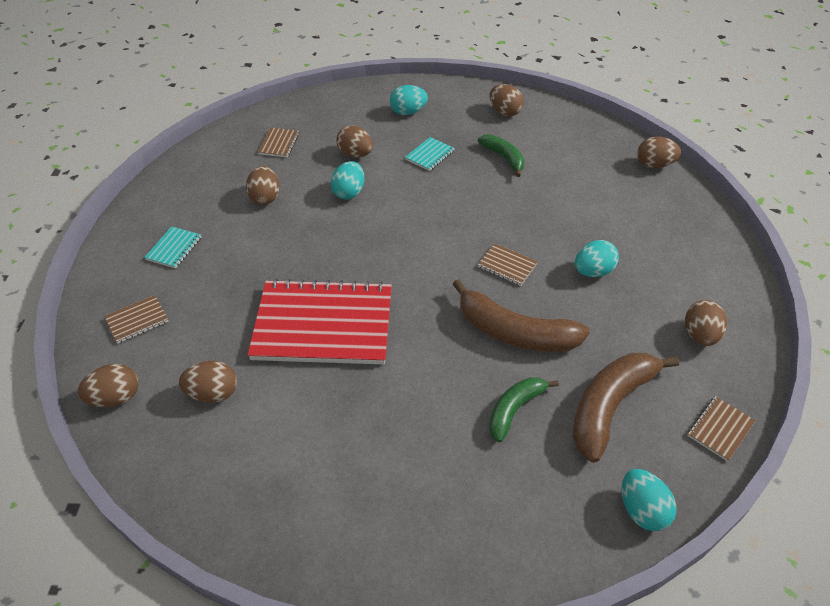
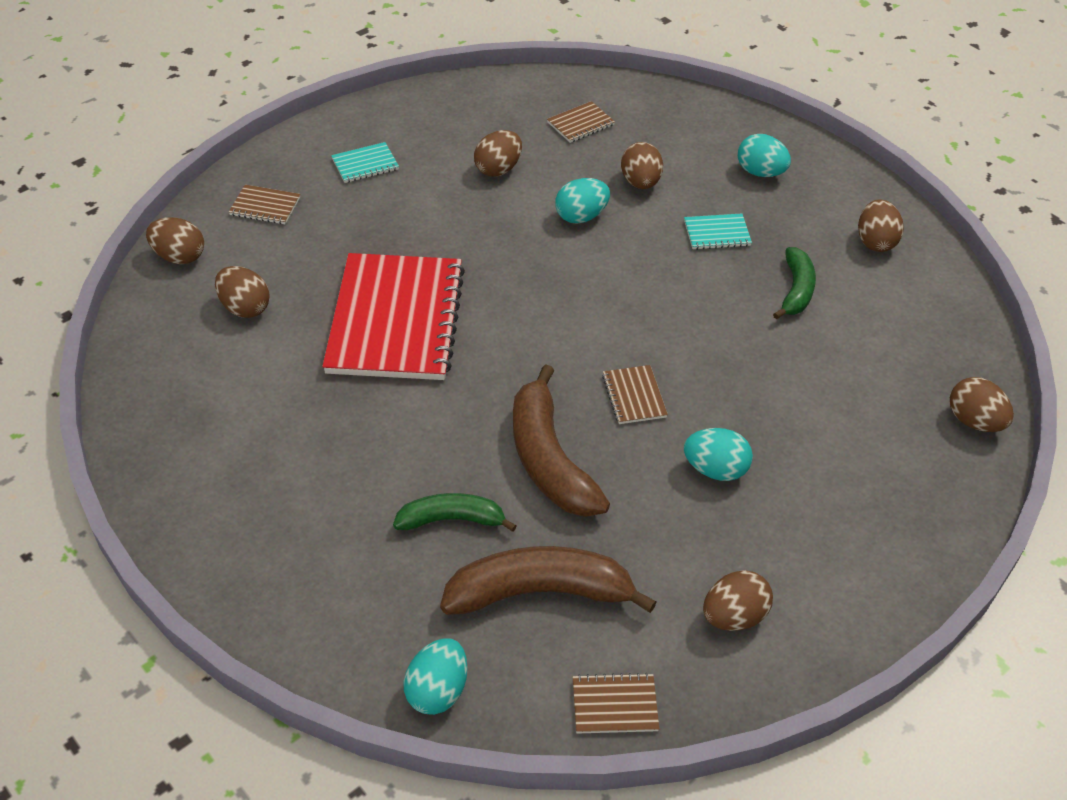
camera: 45 degrees right, 0 degrees up
red notebook [247,278,392,364] -> red notebook turned 45 degrees clockwise [322,253,465,380]

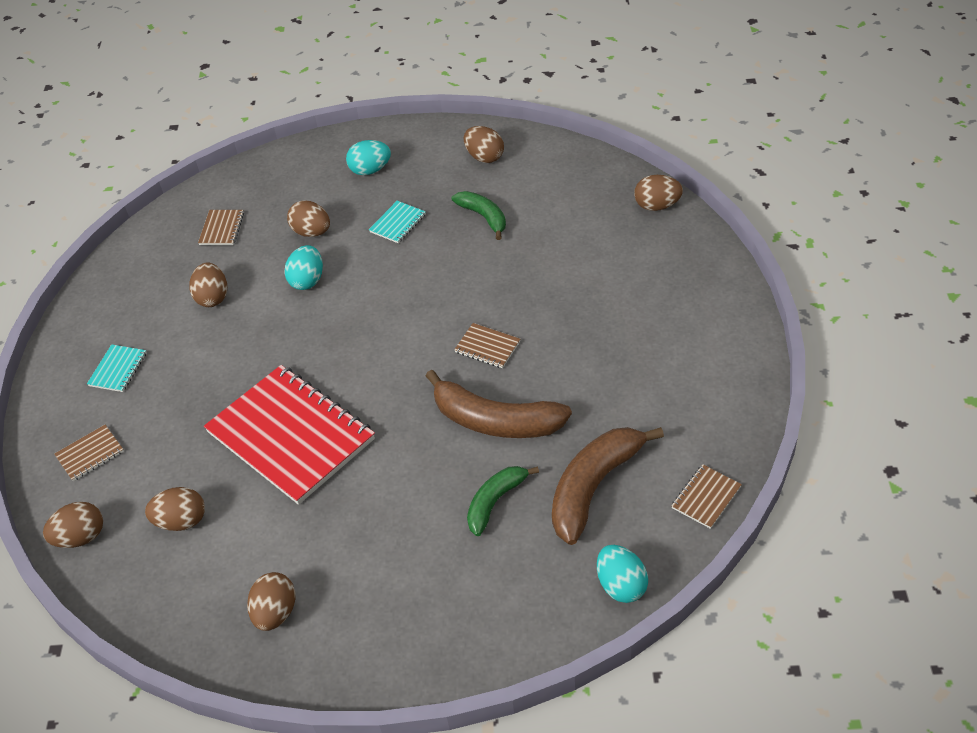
camera: 45 degrees left, 0 degrees up
turquoise egg [684,428,753,481] -> none
brown egg [703,570,773,631] -> brown egg moved to [247,572,296,631]

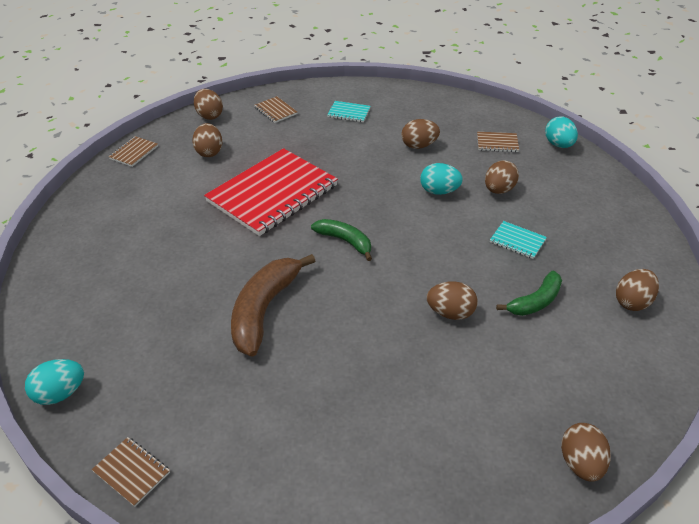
camera: 85 degrees right, 5 degrees down
brown egg [247,572,296,631] -> brown egg moved to [427,281,478,320]
turquoise egg [346,140,391,175] -> turquoise egg moved to [545,117,578,148]
brown notebook [454,323,520,368] -> brown notebook moved to [108,136,158,167]
green banana [467,466,539,536] -> green banana moved to [311,219,372,261]
brown banana [552,427,664,545] -> none

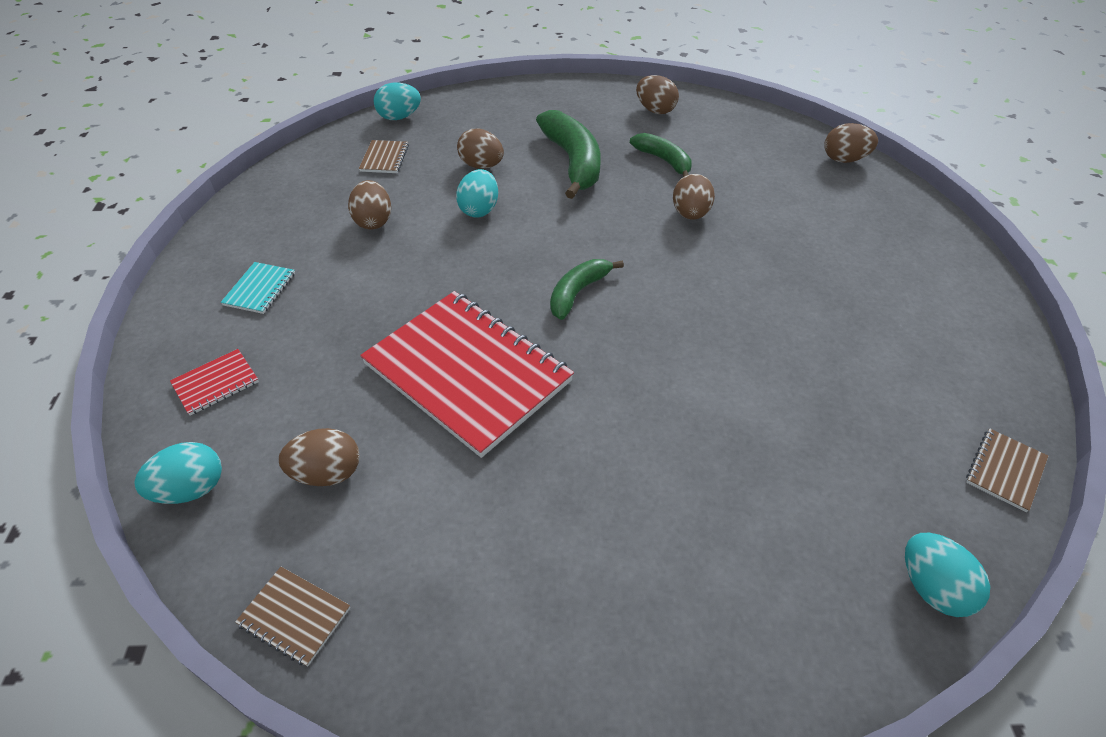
camera: 90 degrees left, 5 degrees up
brown egg [194,89,223,120] -> turquoise egg [134,442,222,504]
brown banana [231,254,315,357] -> none
brown notebook [254,96,297,123] -> red notebook [170,349,259,416]
turquoise notebook [490,221,547,259] -> green banana [536,110,601,199]

